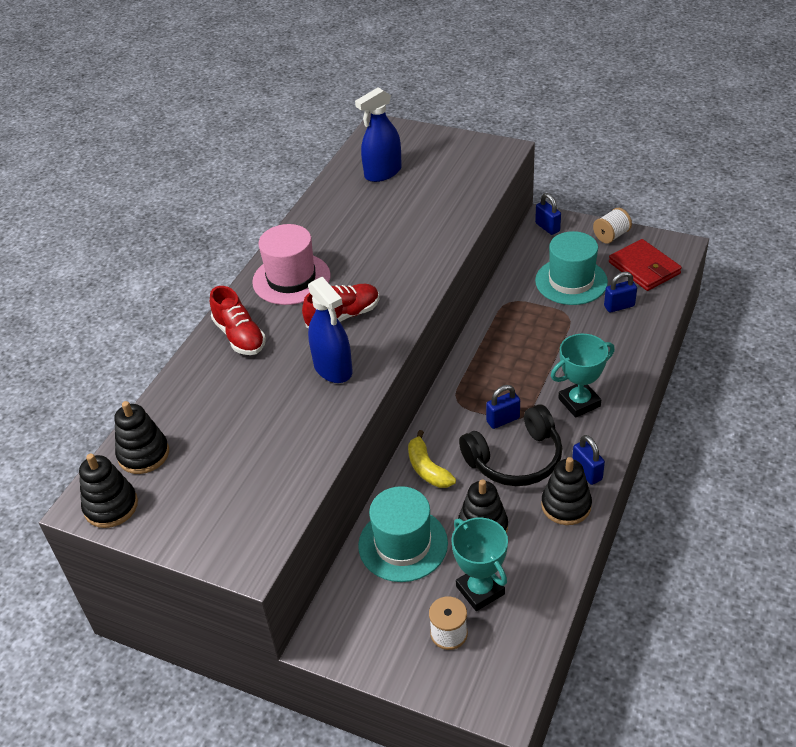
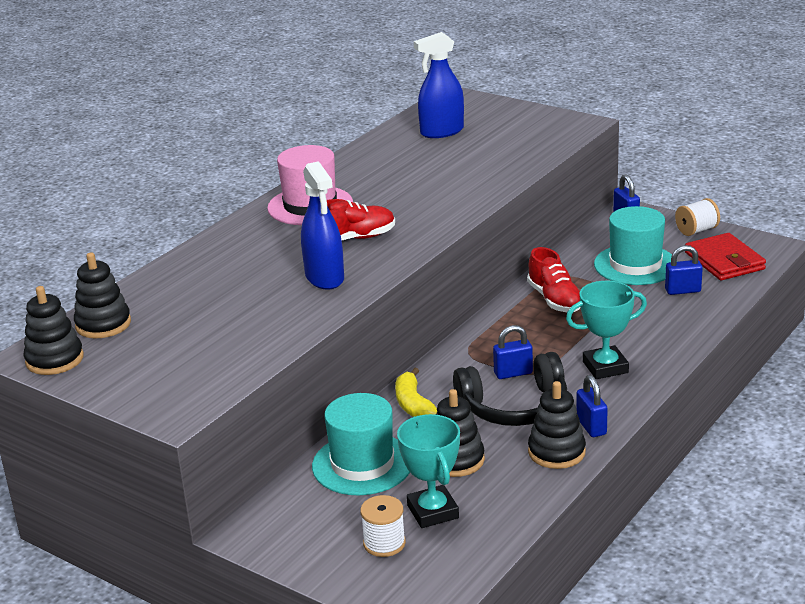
camera: 10 degrees right, 15 degrees down
red shoe [210,286,266,355] -> red shoe moved to [527,247,581,312]

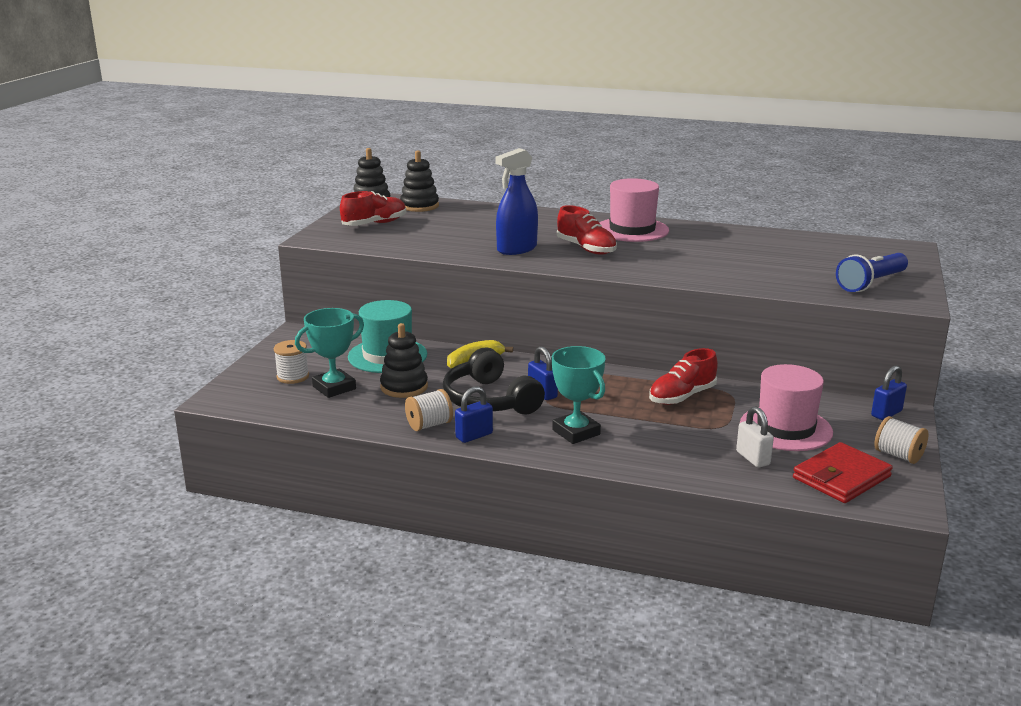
camera: 70 degrees right, 5 degrees down
blue spray bottle [414,32,464,138] -> none
black stacking toy [528,381,586,469] -> white spool [405,389,453,431]
turquoise hat [594,206,672,285] -> pink hat [740,364,833,451]
blue padlock [665,245,703,295] -> white padlock [736,407,774,468]
none -> red shoe [340,191,406,226]
none -> blue flashlight [836,253,908,292]

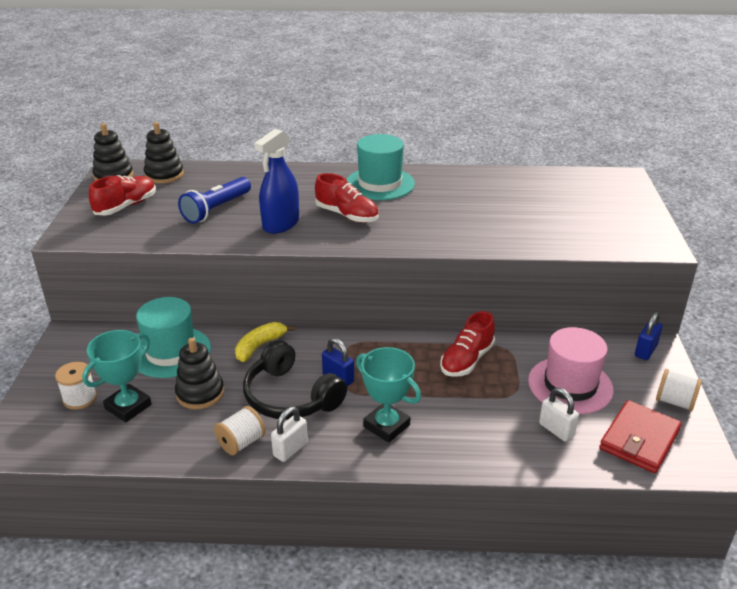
camera: 15 degrees left, 10 degrees up
blue padlock [455,386,493,443] -> white padlock [271,407,308,462]
pink hat [600,178,669,242] -> turquoise hat [346,134,415,200]
blue flashlight [836,253,908,292] -> blue flashlight moved to [178,177,251,224]

